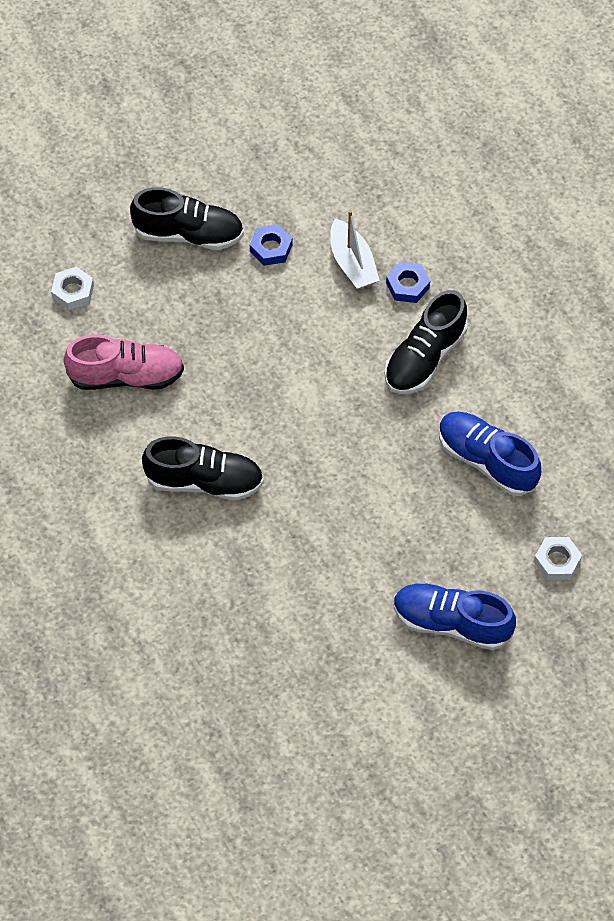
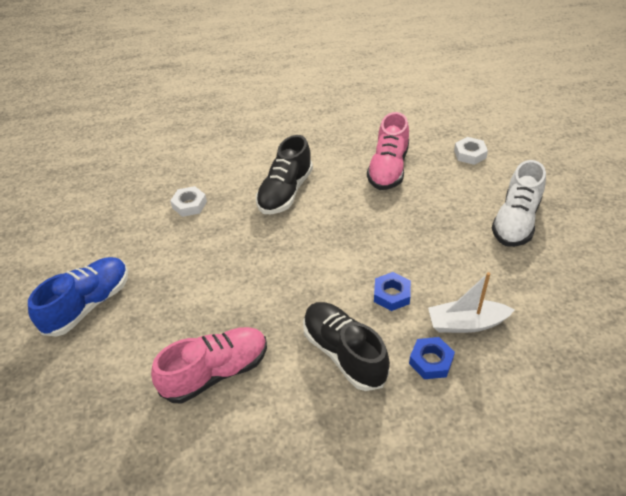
camera: 110 degrees right, 15 degrees down
black shoe [130,187,244,250] -> white shoe [492,160,546,247]
blue nut [250,224,292,266] -> blue nut moved to [374,272,411,311]
blue shoe [439,411,541,496] -> pink shoe [151,327,267,403]
white nut [534,537,582,580] -> white nut moved to [170,186,207,217]

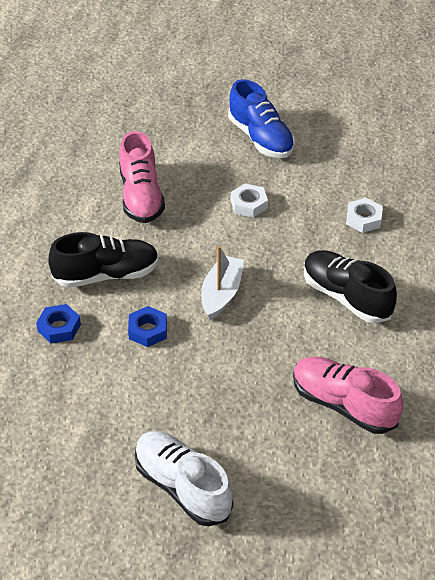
camera: 110 degrees right, 0 degrees up
white boat [428,272,514,333] -> white boat moved to [201,246,244,320]
white nut [454,137,488,165] -> white nut moved to [231,183,268,218]

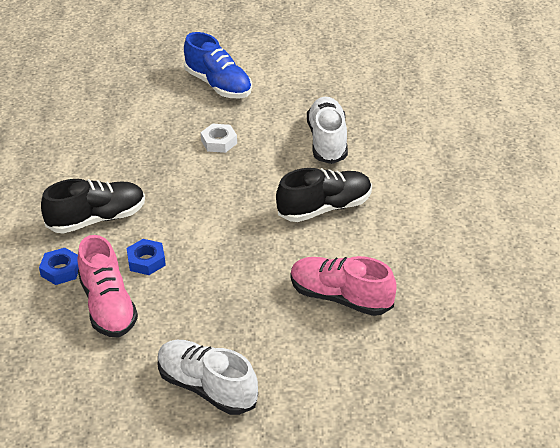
camera: 10 degrees left, 5 degrees down
pink shoe [119,131,165,223] -> pink shoe moved to [78,235,138,338]
white boat [201,246,244,320] -> none
black shoe [304,250,397,323] -> black shoe turned 120 degrees clockwise [276,168,372,222]
white nut [346,198,383,233] -> white shoe [307,97,348,164]

